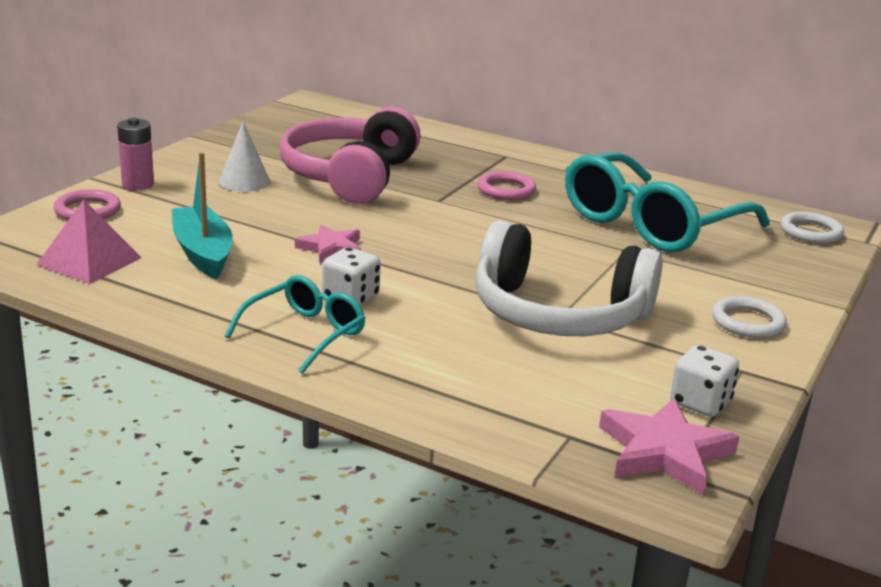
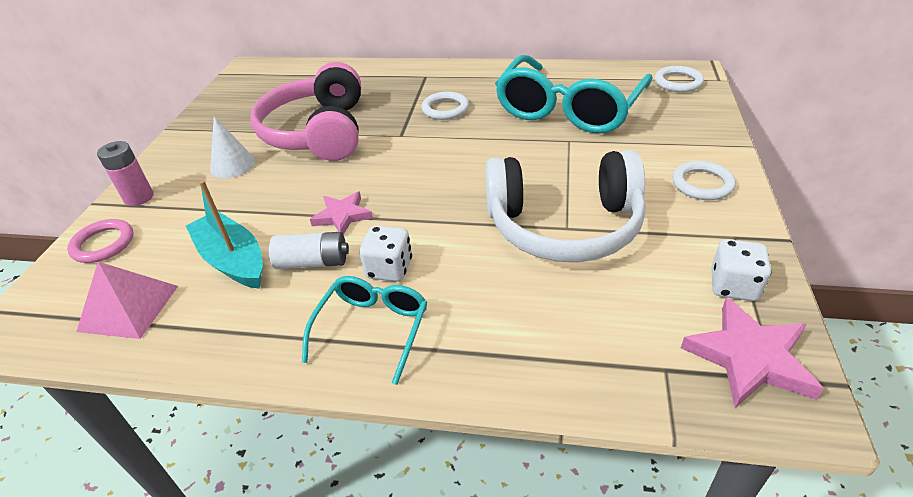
camera: 15 degrees left, 15 degrees up
pink ring [477,171,536,200] -> white ring [422,92,469,120]
none -> white battery [269,232,349,269]

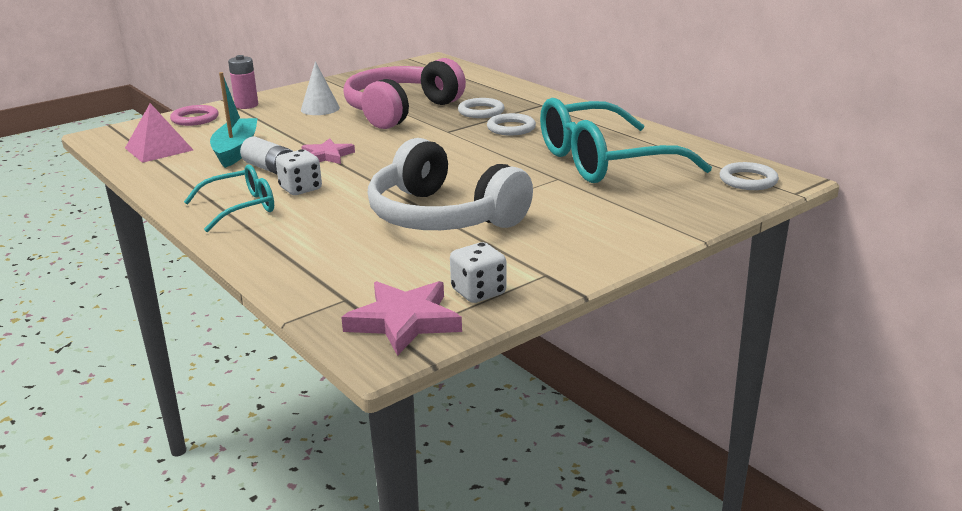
camera: 40 degrees right, 15 degrees down
white ring [672,161,736,200] -> white ring moved to [458,98,505,118]

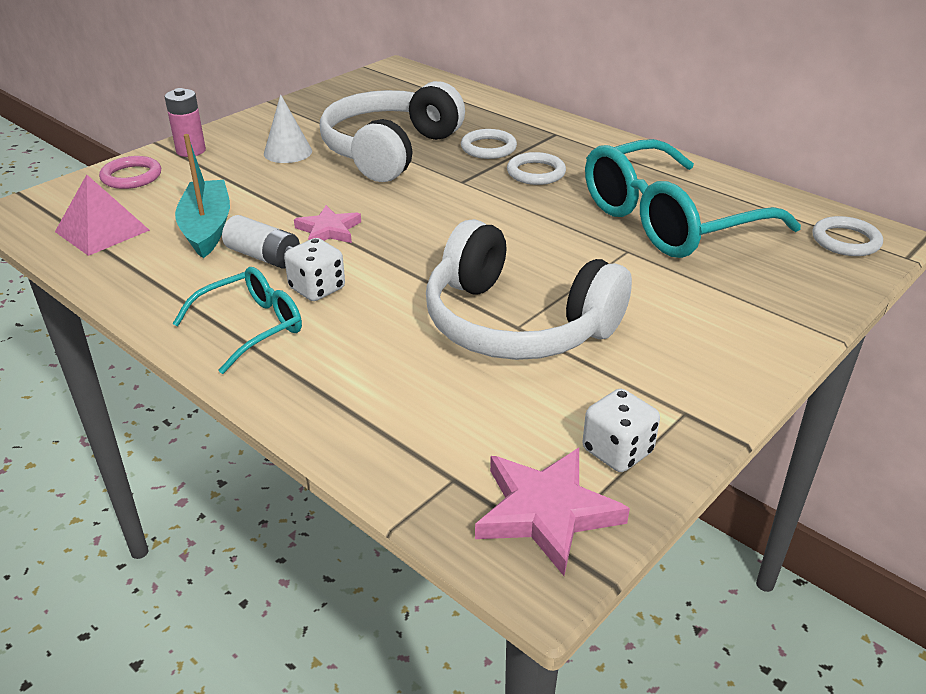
camera: 10 degrees left, 10 degrees up
pink headphones [343,58,466,129] -> white headphones [320,81,465,182]

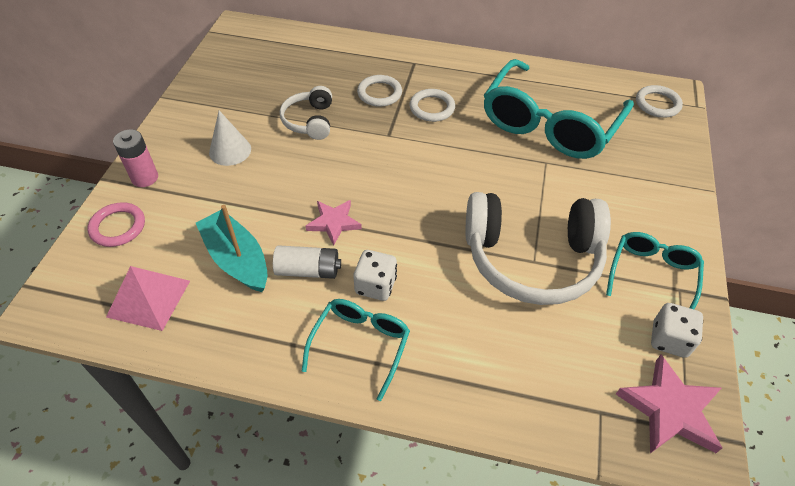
camera: 30 degrees left, 15 degrees up
white headphones [320,81,465,182] -> white headphones [280,86,332,140], size x0.51
none -> turquoise glasses [606,232,704,309]

